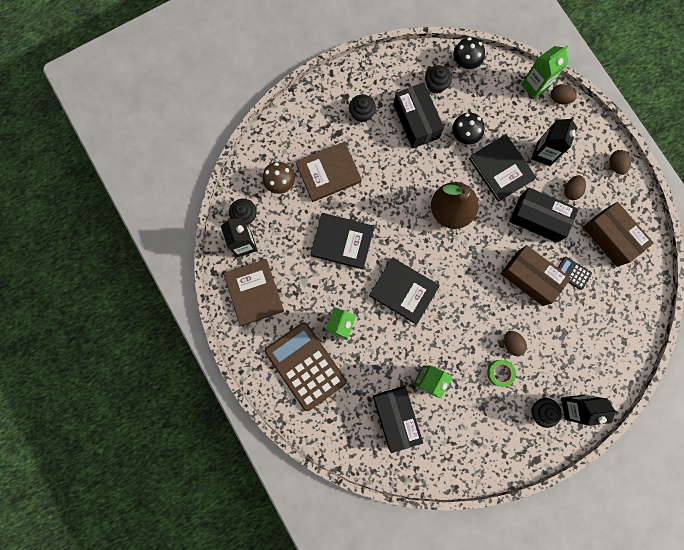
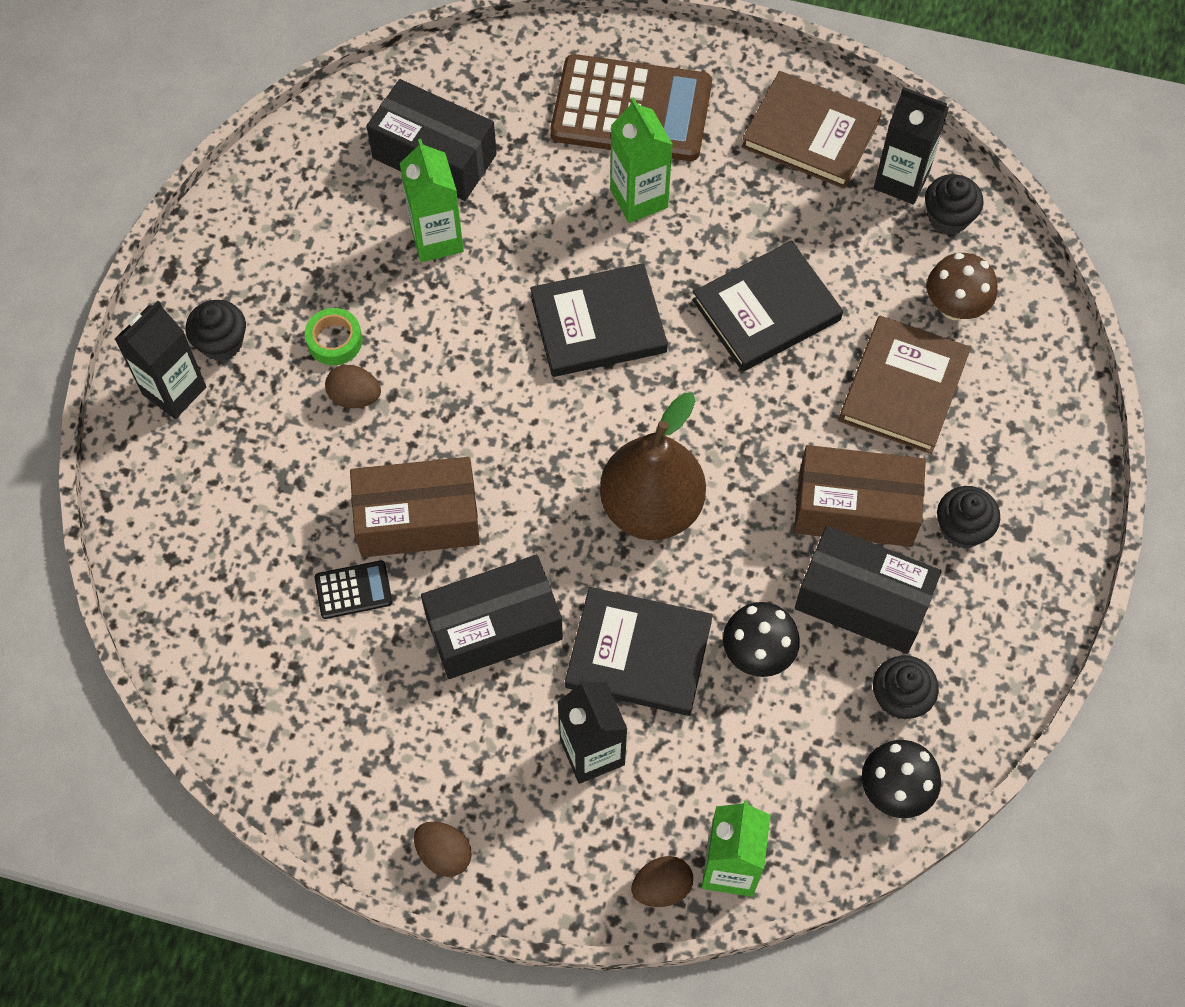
camera: 135 degrees right, 15 degrees down
brown egg [564,175,586,200] -> none
brown box [583,202,654,267] -> brown box moved to [794,445,926,547]

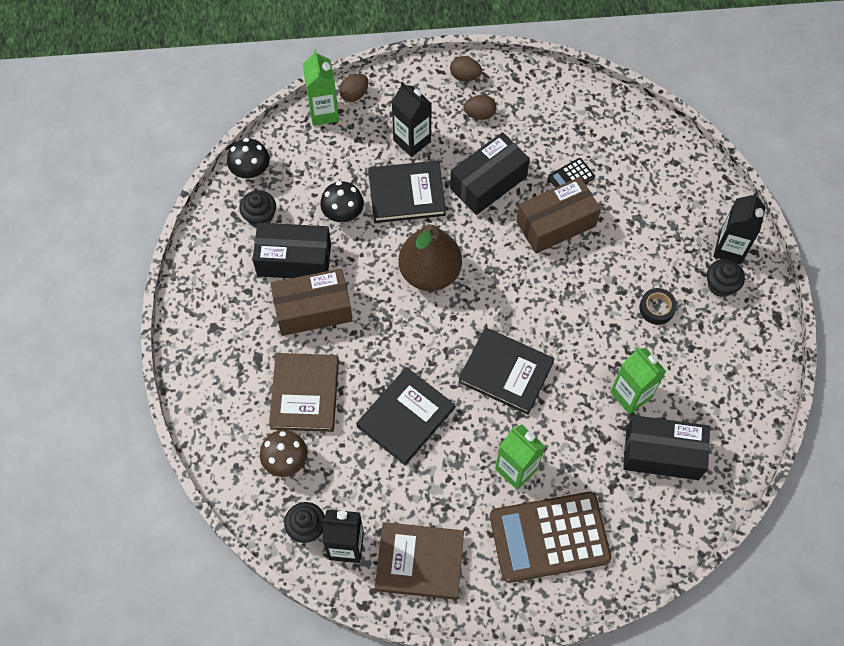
camera: 160 degrees right, 0 degrees up
green tape [305,308,362,365] -> black tape [639,288,677,325]
brown egg [325,365,381,408] -> brown egg moved to [464,95,496,120]
black book [530,263,668,377] -> black book turned 60 degrees clockwise [458,327,554,415]
black cupcake [937,486,1000,549] -> none

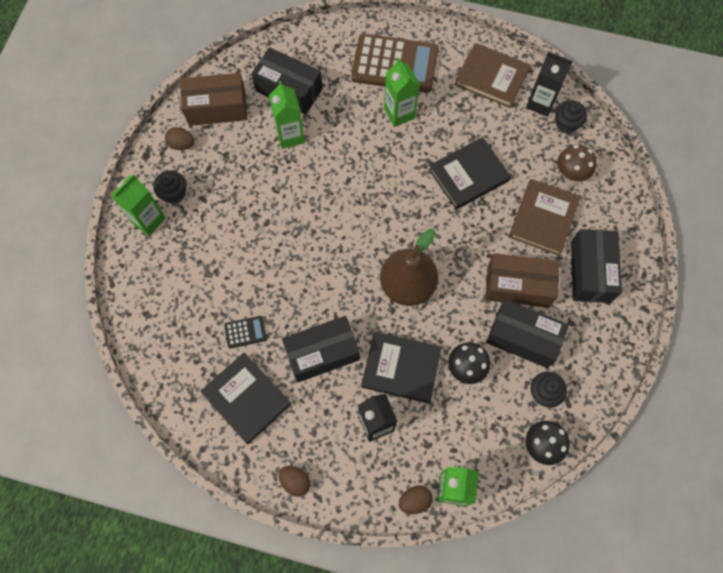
camera: 160 degrees left, 5 degrees up
black book [458,327,554,415] -> black book moved to [201,353,291,444]
brown egg [464,95,496,120] -> brown egg moved to [165,127,194,150]
brown box [516,177,601,254] -> brown box moved to [180,73,247,126]
black tape [639,288,677,325] -> none
black carton [713,192,766,265] -> green carton [111,174,166,236]
none -> black box [571,229,622,303]

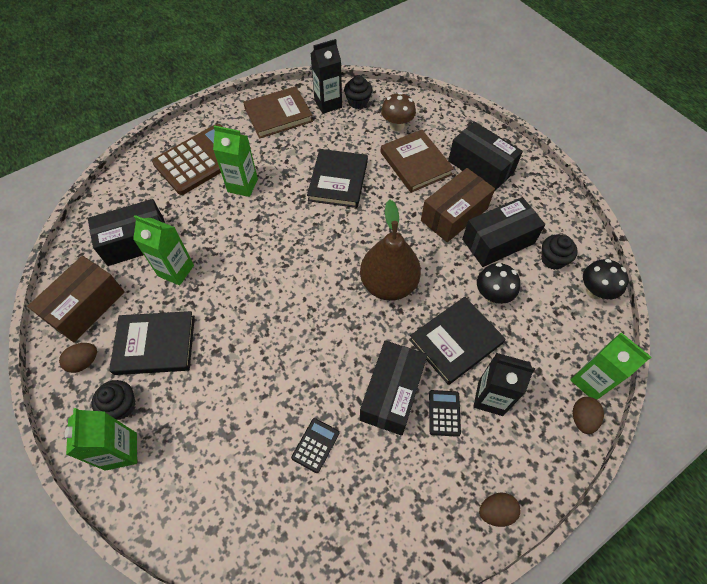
camera: 50 degrees left, 10 degrees down
black book [201,353,291,444] -> black book moved to [109,311,195,375]
none -> black calculator [429,390,461,437]

